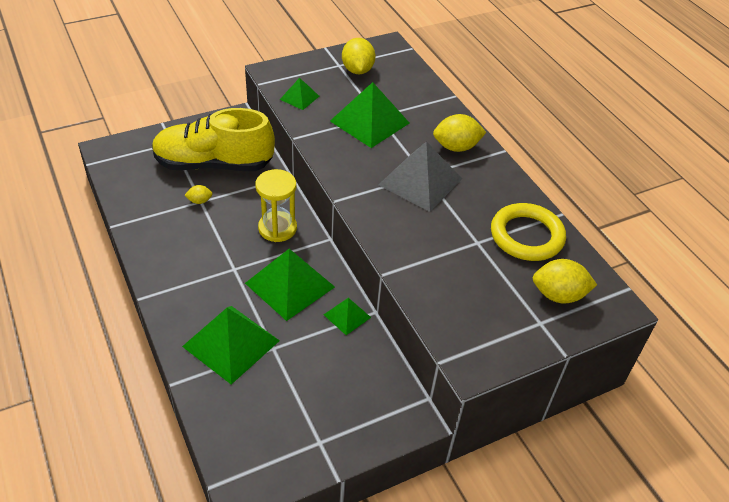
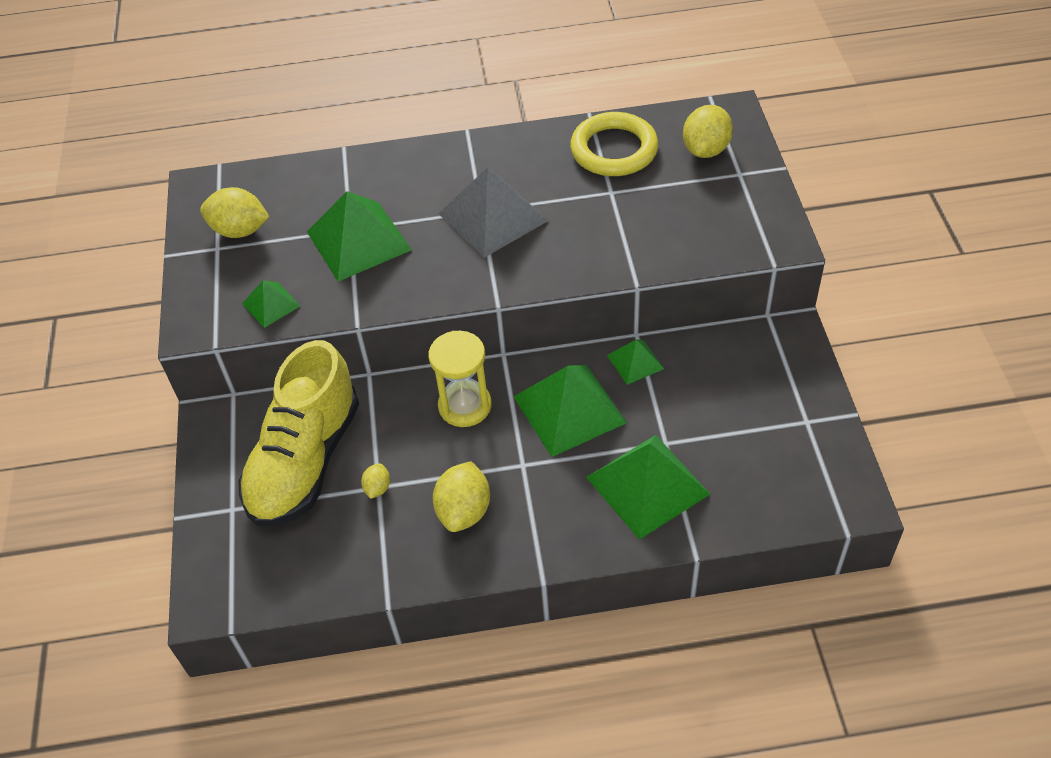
camera: 65 degrees left, 5 degrees up
yellow lemon [433,114,486,152] -> yellow lemon moved to [433,461,490,532]

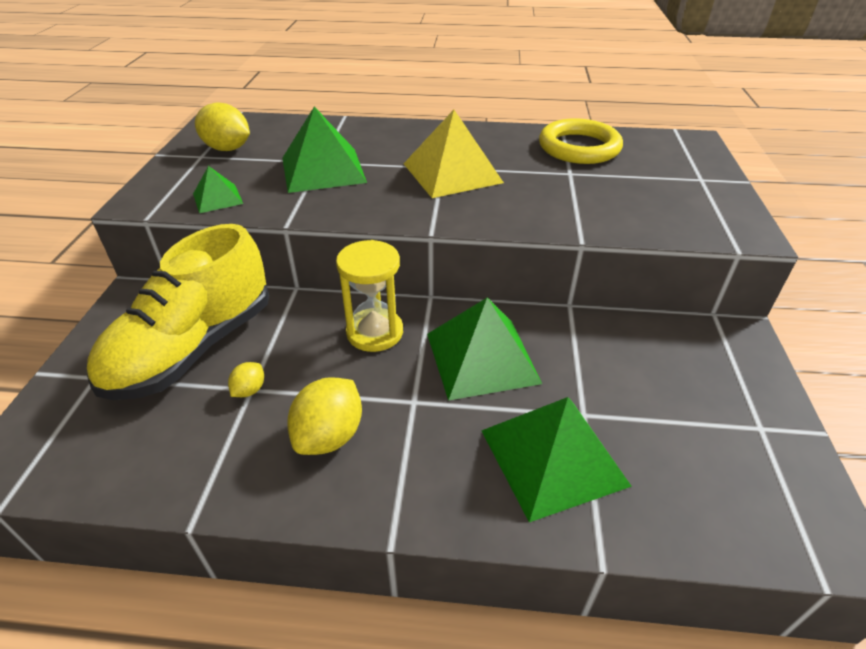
camera: 10 degrees right, 10 degrees down
grey pyramid [439,167,548,258] -> yellow pyramid [403,110,504,198]
green pyramid [607,339,664,385] -> none
yellow lemon [683,105,733,158] -> none

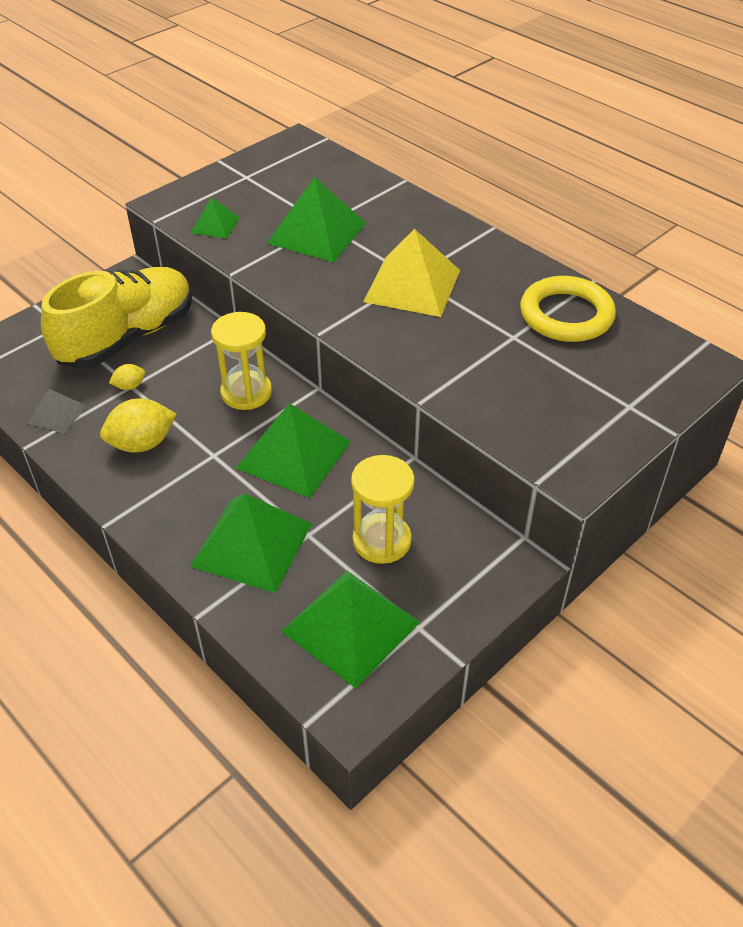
camera: 40 degrees right, 5 degrees up
yellow shoe [87,224,269,400] -> yellow shoe turned 150 degrees clockwise [41,267,192,369]
yellow lemon [195,102,250,151] -> none
none -> grey pyramid [28,389,86,434]
none -> green pyramid [281,571,420,689]
none -> yellow hourglass [351,455,415,564]

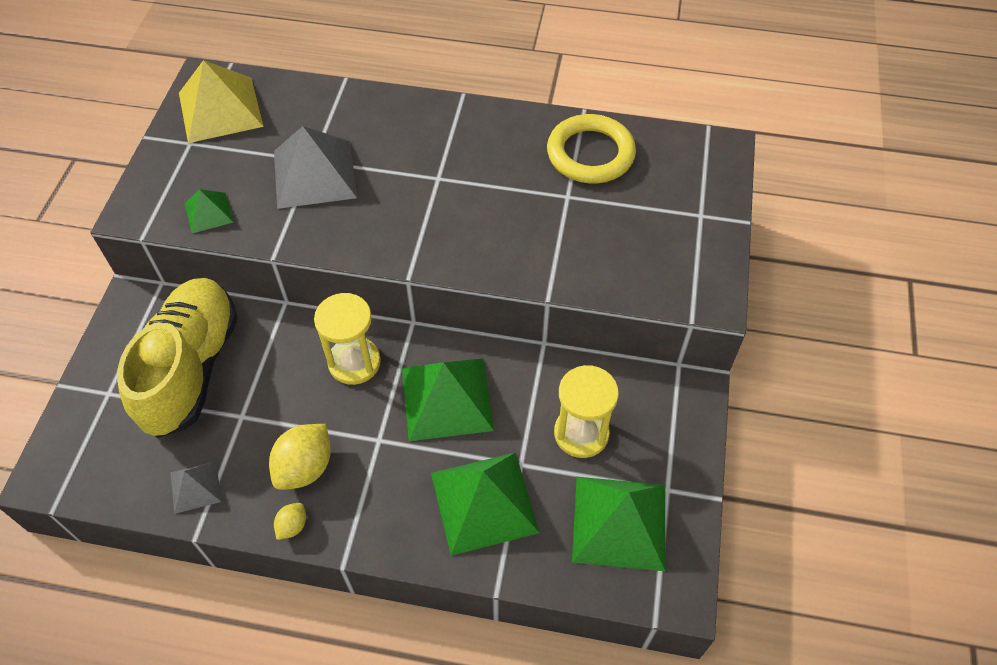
camera: 35 degrees left, 10 degrees up
yellow lemon [109,364,145,390] -> yellow lemon moved to [274,503,306,540]
green pyramid [267,177,366,262] -> grey pyramid [274,126,357,209]
yellow pyramid [363,229,460,317] -> yellow pyramid moved to [179,60,264,143]

